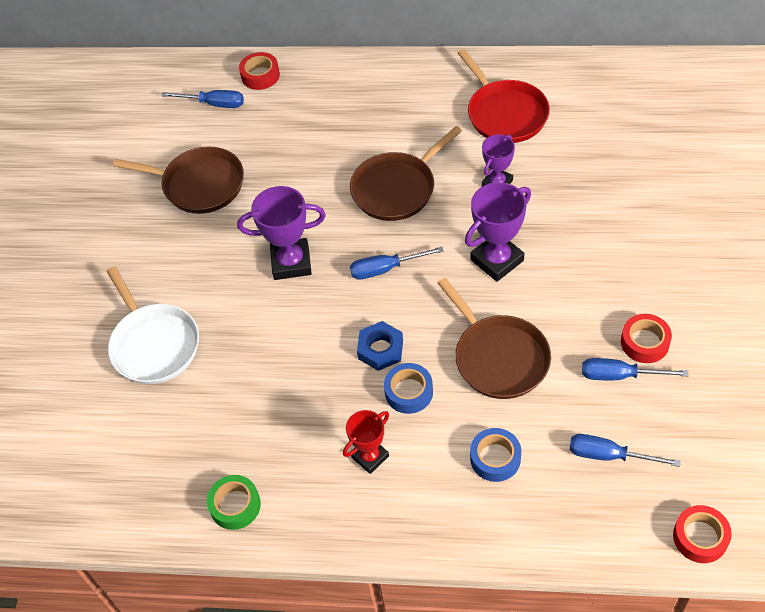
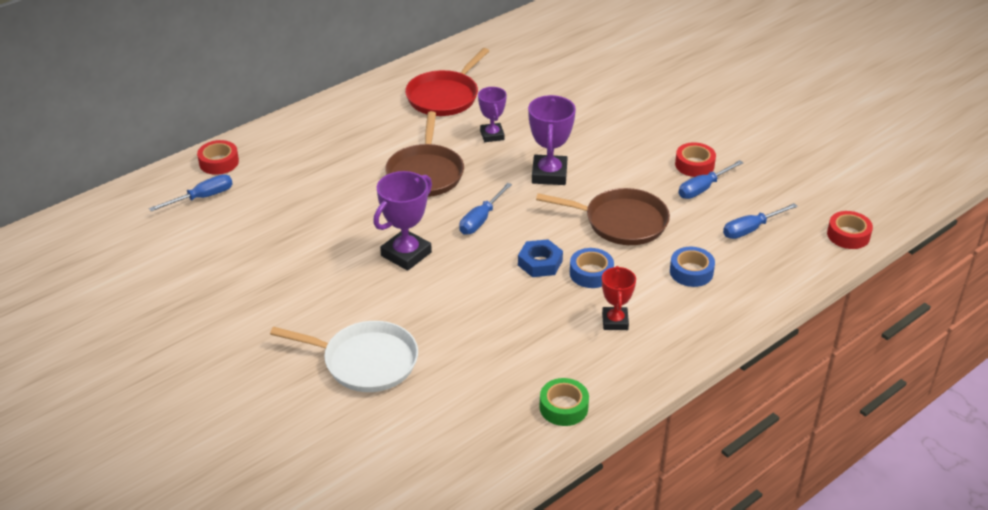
camera: 50 degrees left, 15 degrees down
brown pan [113,147,244,214] -> none
red pan [458,49,550,143] -> red pan turned 105 degrees clockwise [405,48,489,116]

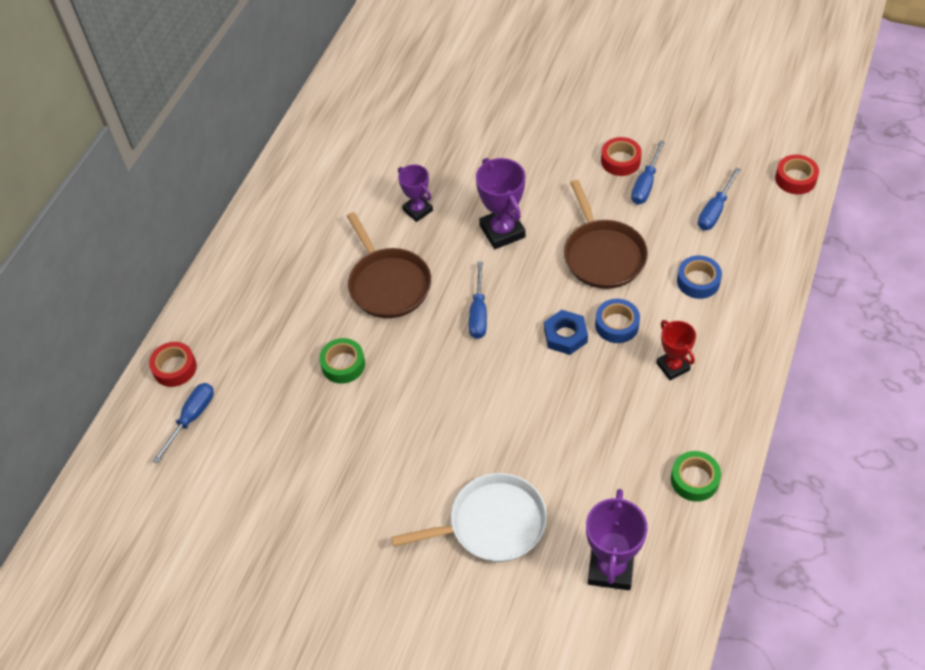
camera: 25 degrees left, 15 degrees up
purple trophy [373,171,432,271] -> purple trophy moved to [586,489,648,590]
red pan [405,48,489,116] -> none
brown pan [536,188,670,245] -> brown pan turned 90 degrees clockwise [564,180,648,289]
none -> green tape [319,338,365,384]

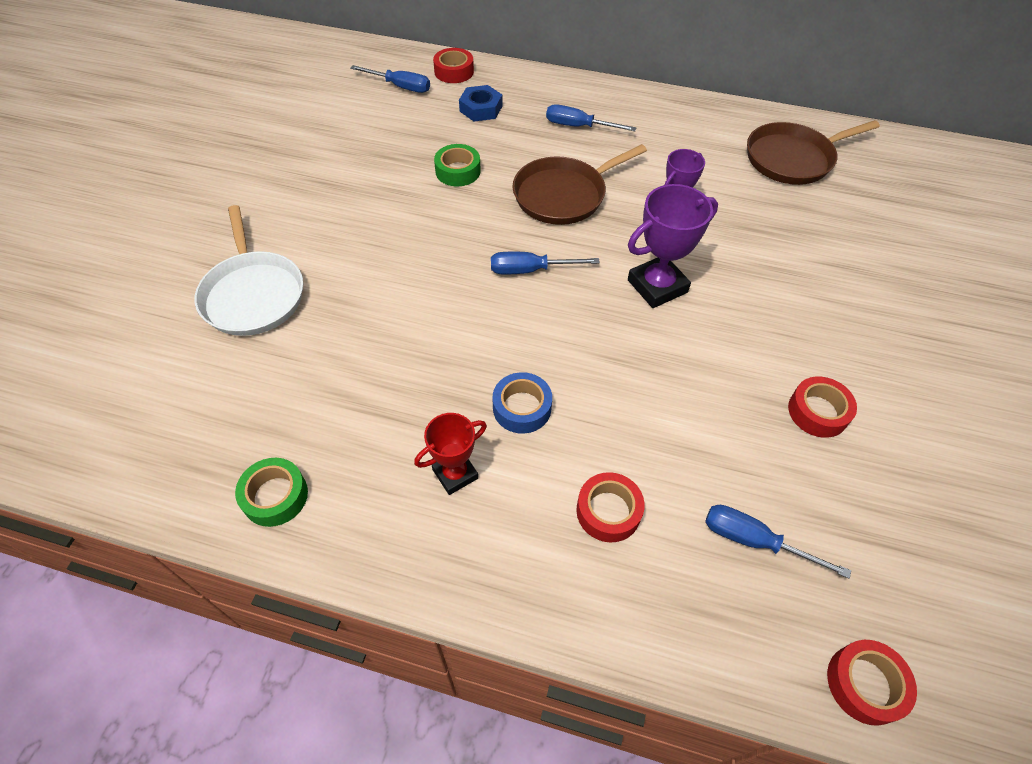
camera: 80 degrees right, 0 degrees up
blue nut [544,310,588,355] -> blue nut moved to [459,85,503,121]
brown pan [564,180,648,289] -> brown pan moved to [747,120,880,185]
purple trophy [586,489,648,590] -> none
blue screwdriver [631,140,665,204] -> blue screwdriver moved to [546,104,636,131]
blue tape [677,255,722,299] -> red tape [576,472,645,543]

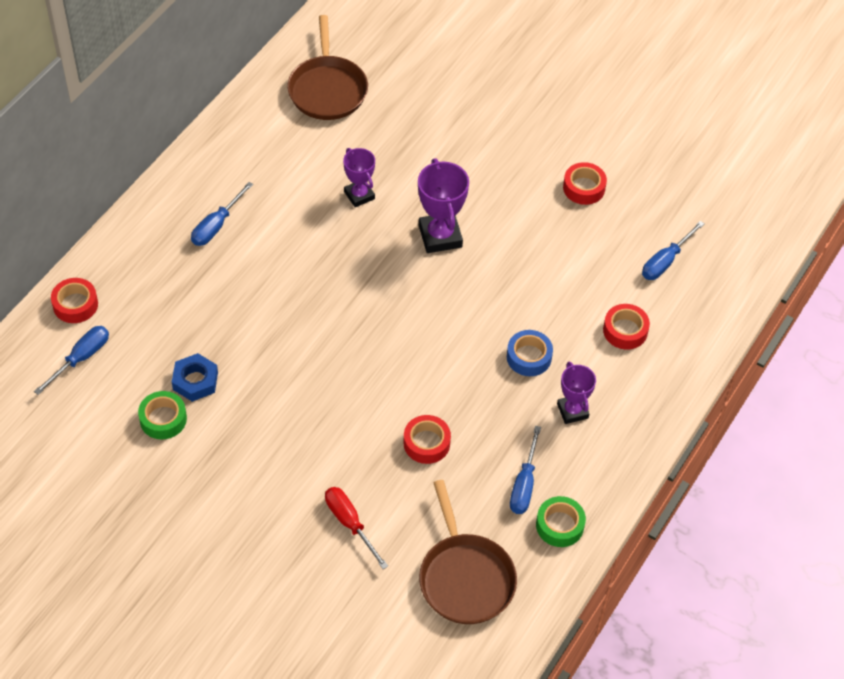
camera: 75 degrees left, 0 degrees up
white pan [195,205,303,336] -> red screwdriver [325,487,388,569]
red trophy [414,413,487,495] -> purple trophy [557,362,596,424]
green tape [434,144,481,187] -> green tape moved to [138,391,187,439]
blue nut [459,85,503,121] -> blue nut moved to [172,353,218,402]
blue screwdriver [491,252,600,275] -> blue screwdriver moved to [510,426,541,514]
brown pan [513,144,647,225] -> brown pan moved to [419,480,517,624]
red tape [827,640,917,726] -> red tape moved to [403,415,451,464]

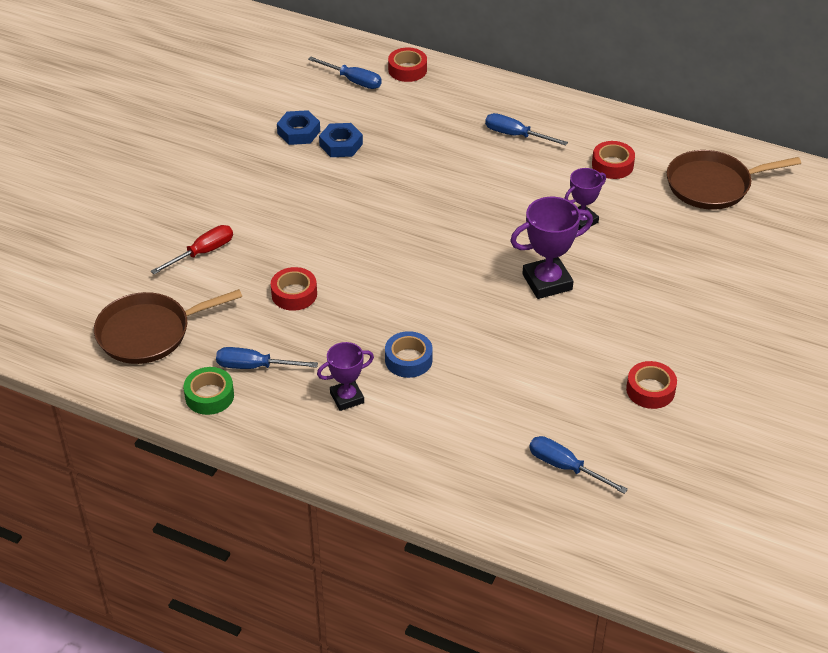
camera: 85 degrees right, 10 degrees down
green tape [138,391,187,439] -> blue nut [277,110,320,145]
red tape [603,304,650,350] -> red tape moved to [592,141,635,179]

